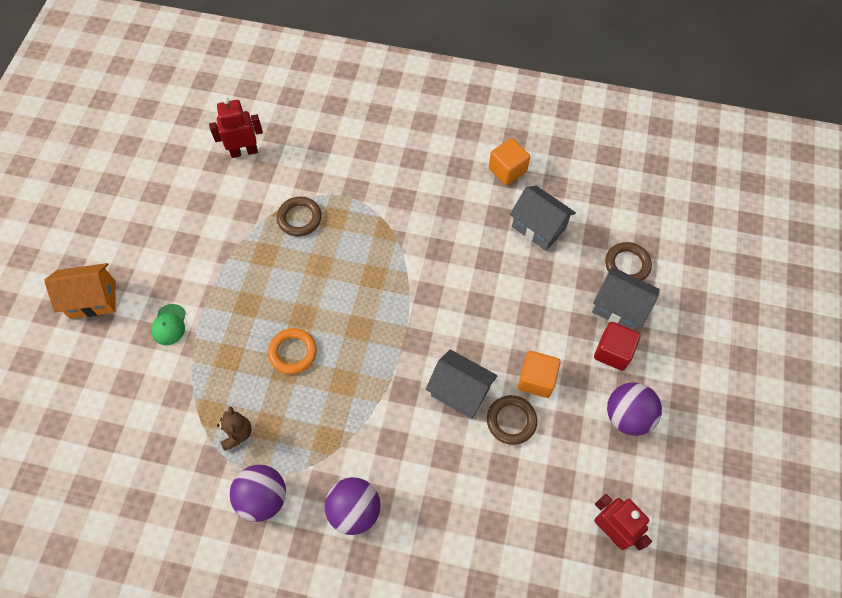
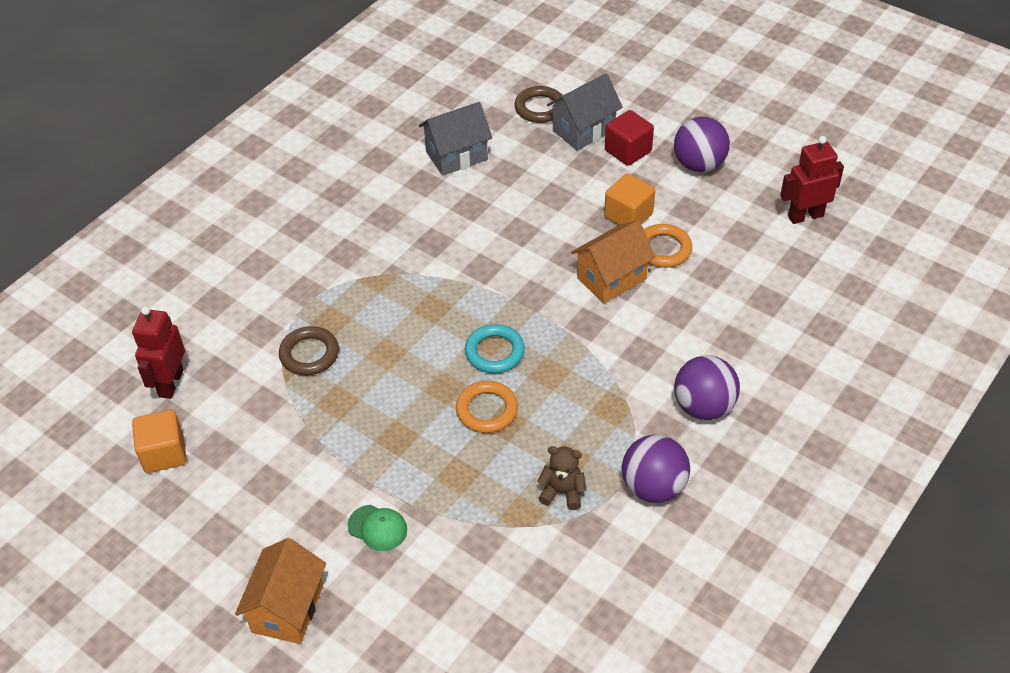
camera: 65 degrees left, 15 degrees down
grey house [426,350,498,419] -> orange house [571,220,655,303]
brown ring [487,395,537,445] -> orange ring [644,224,692,268]
orange cube [489,138,530,185] -> orange cube moved to [132,410,187,473]
none -> turquoise ring [465,324,525,373]

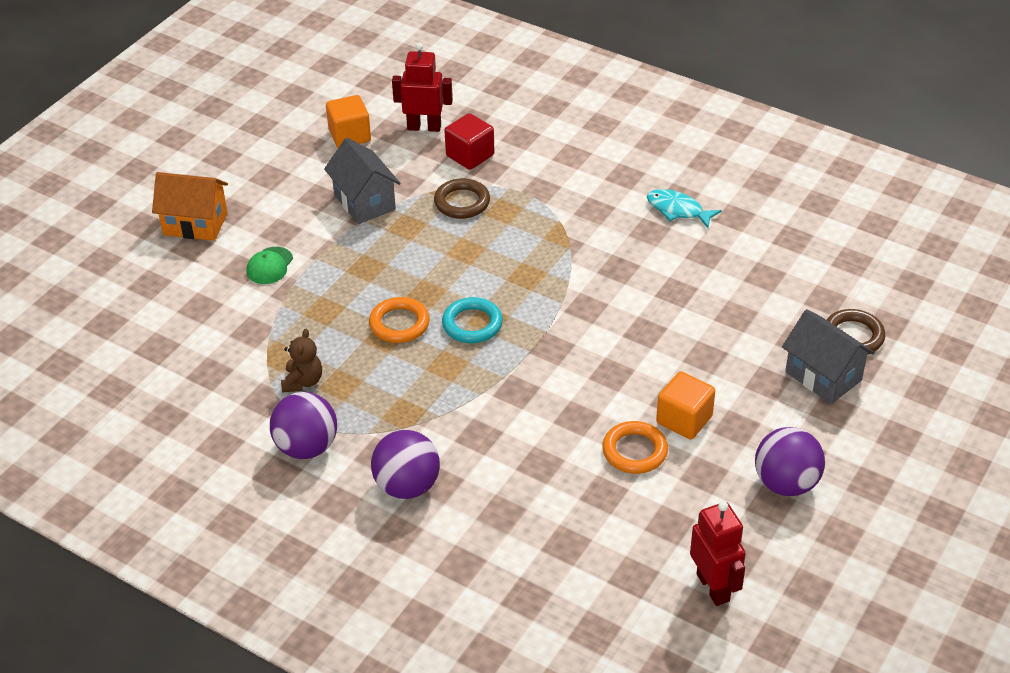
camera: 85 degrees right, 5 degrees down
grey house [419,102,492,176] -> grey house moved to [324,138,401,224]
orange house [571,220,655,303] -> none
red cube [605,110,654,166] -> red cube moved to [444,113,494,170]
none -> turquoise fish [647,189,722,228]

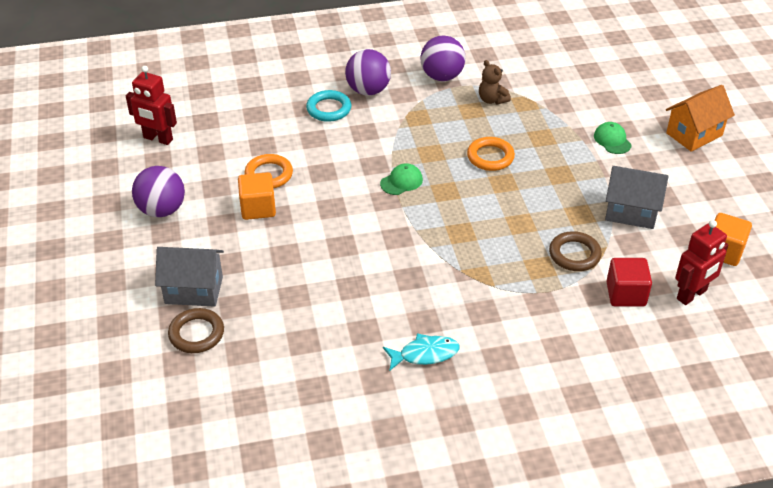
camera: 135 degrees right, 0 degrees up
turquoise ring [442,297,503,343] -> turquoise ring moved to [306,90,351,122]
none -> green cap [380,163,423,195]

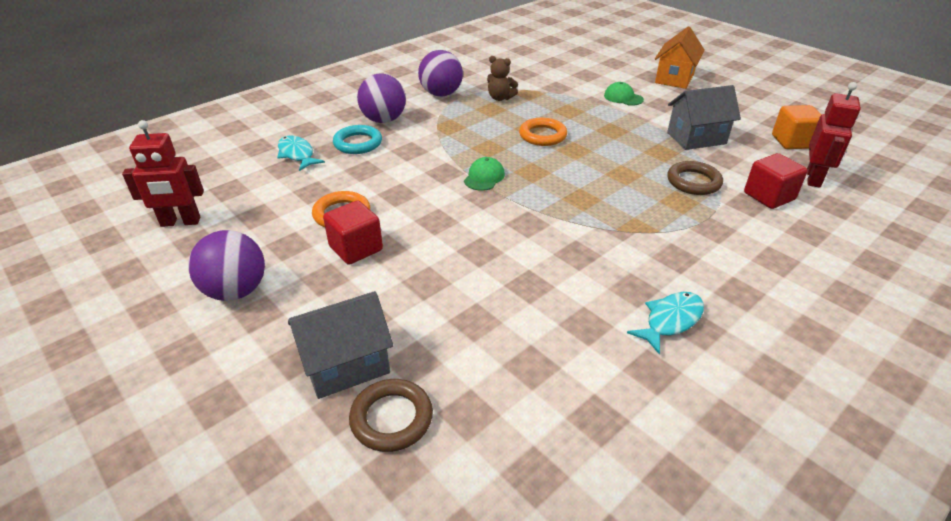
camera: 30 degrees left, 5 degrees down
orange cube [238,172,276,220] -> red cube [323,200,383,265]
none -> turquoise fish [277,135,325,171]

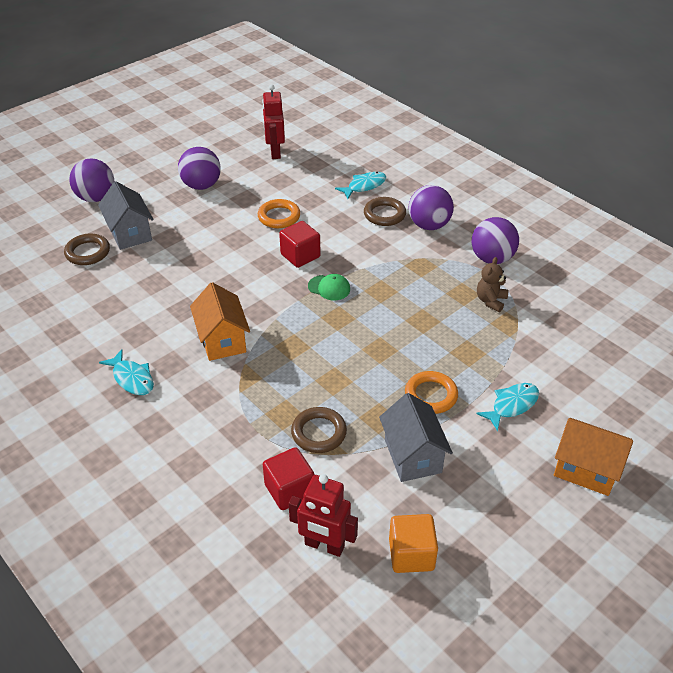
camera: 90 degrees right, 5 degrees up
red cube [323,200,383,265] -> red cube moved to [279,221,321,268]
turquoise ring [333,125,382,154] -> brown ring [364,197,406,226]
orange ring [519,118,567,146] -> orange ring moved to [405,371,458,414]
green cap [604,82,644,106] -> turquoise fish [476,383,539,431]
none -> purple ball [69,159,114,202]
none -> orange house [190,282,250,361]

